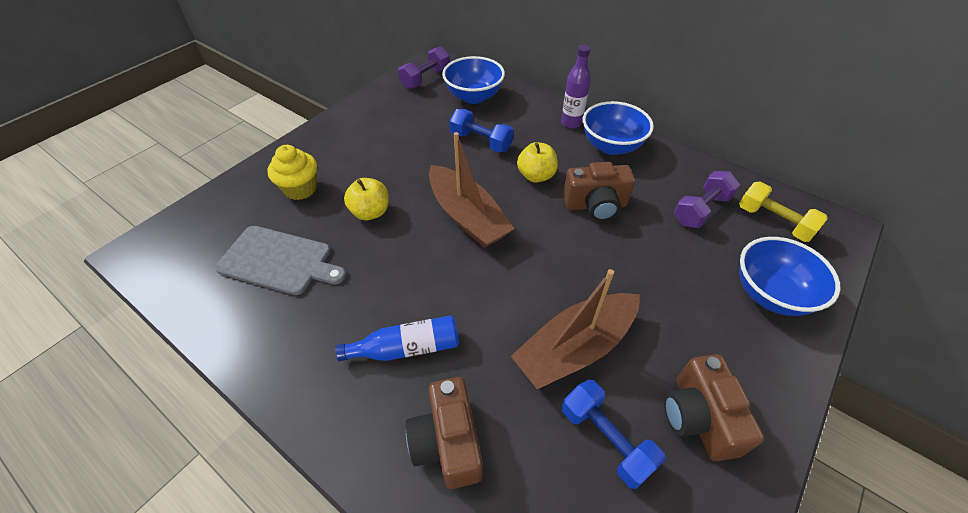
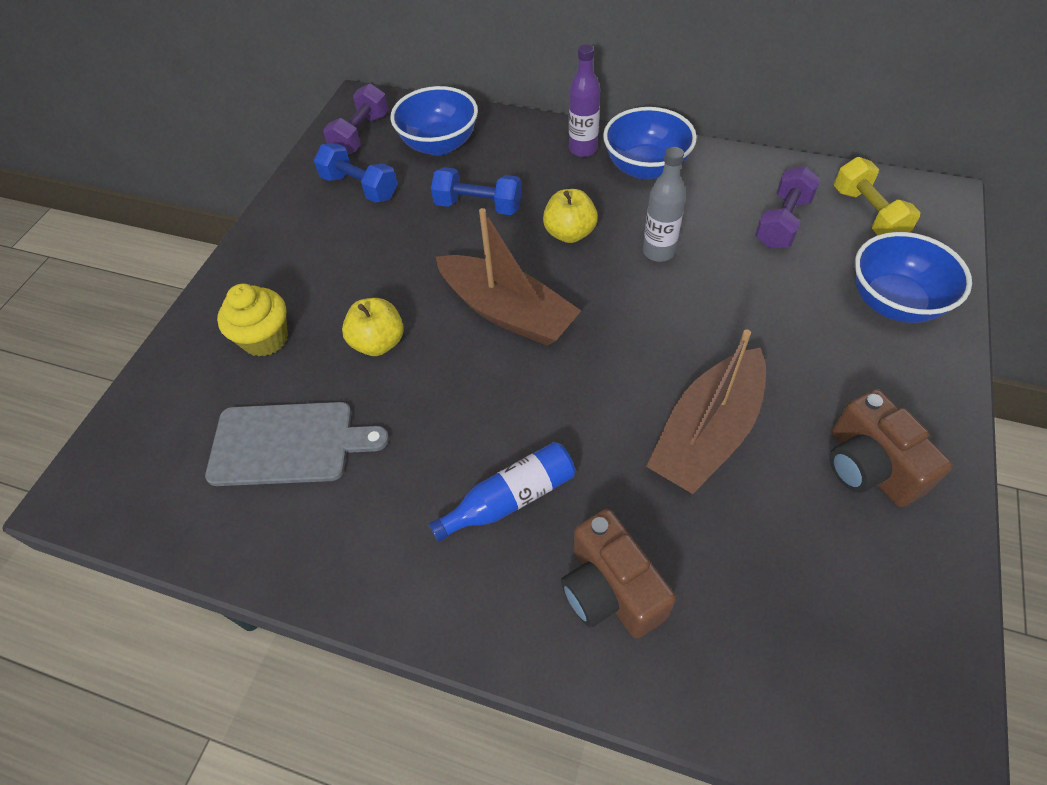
camera: 15 degrees left, 5 degrees up
blue dumbbell [562,379,666,489] -> blue dumbbell moved to [314,143,398,203]
brown camera [563,162,635,221] -> grey bottle [643,147,686,262]
yellow dumbbell [739,181,828,242] -> yellow dumbbell turned 45 degrees clockwise [834,157,920,235]

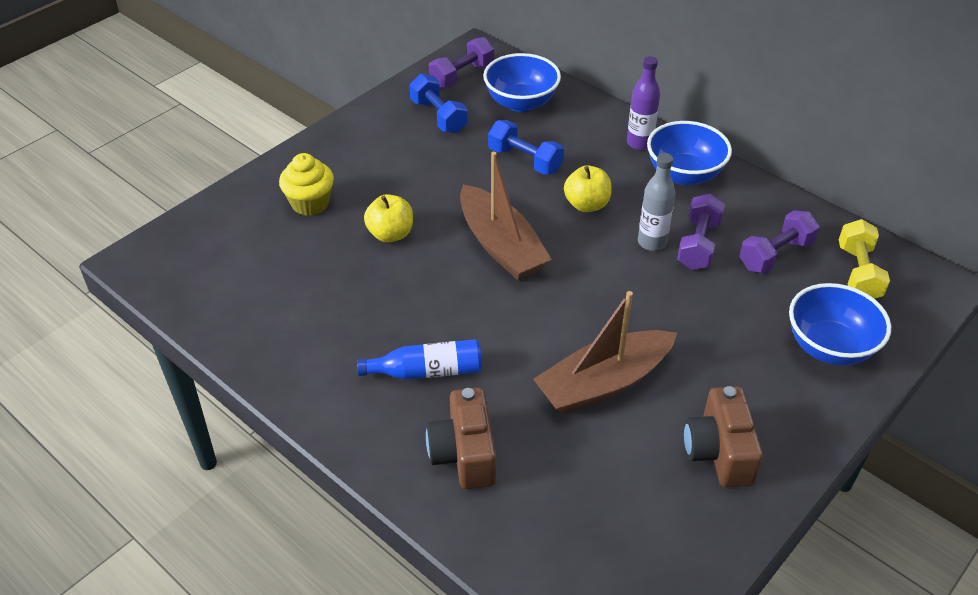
camera: 20 degrees right, 10 degrees down
grey cutting board [205,402,389,486] -> none
none -> purple dumbbell [677,194,725,270]

